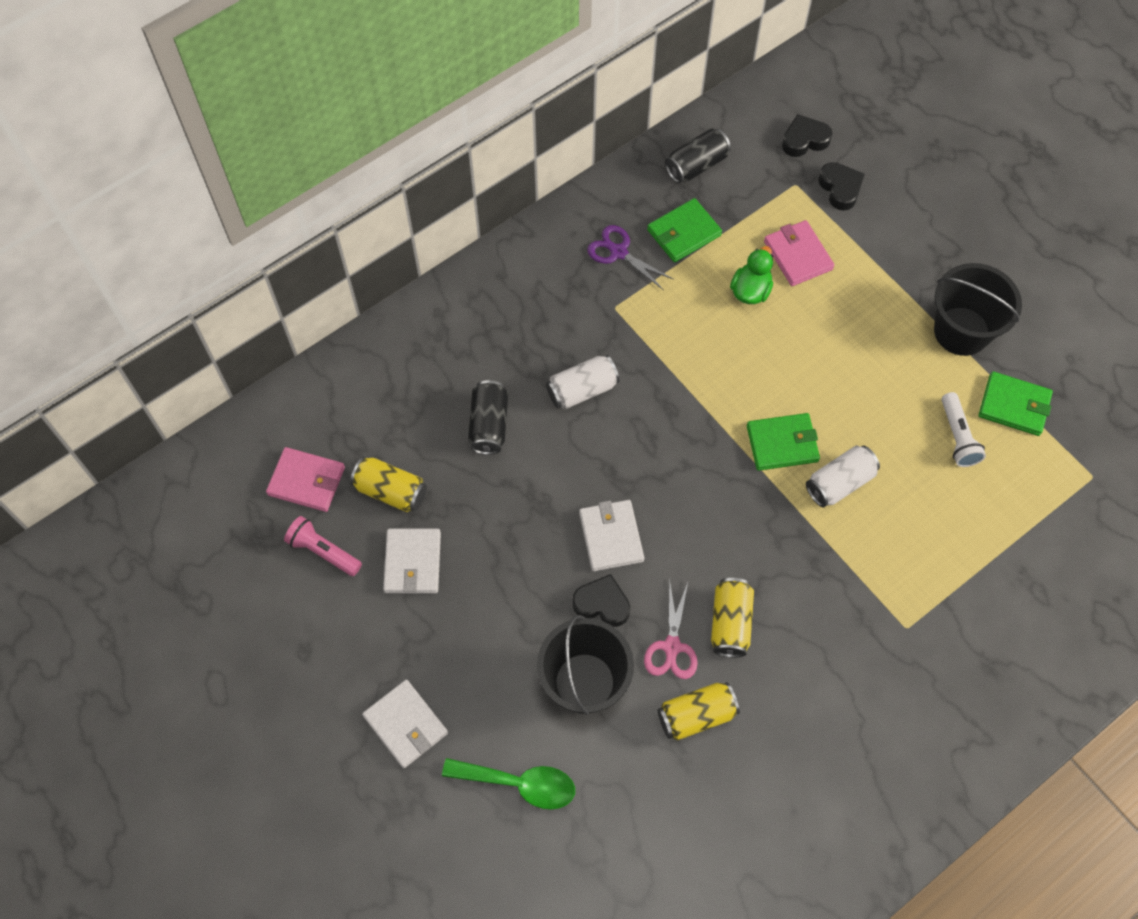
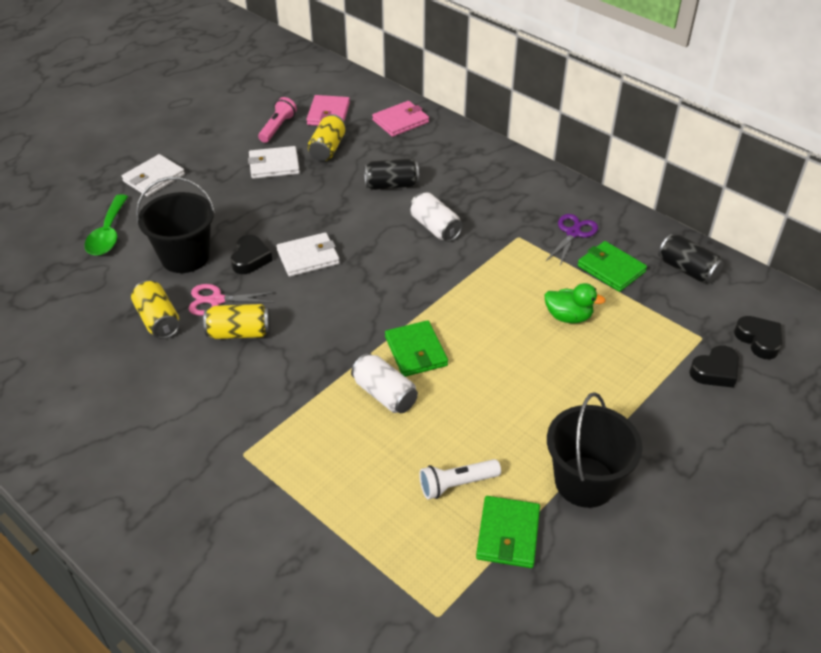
camera: 80 degrees right, 20 degrees down
pink wallet [764,220,835,286] -> pink wallet moved to [372,101,429,137]

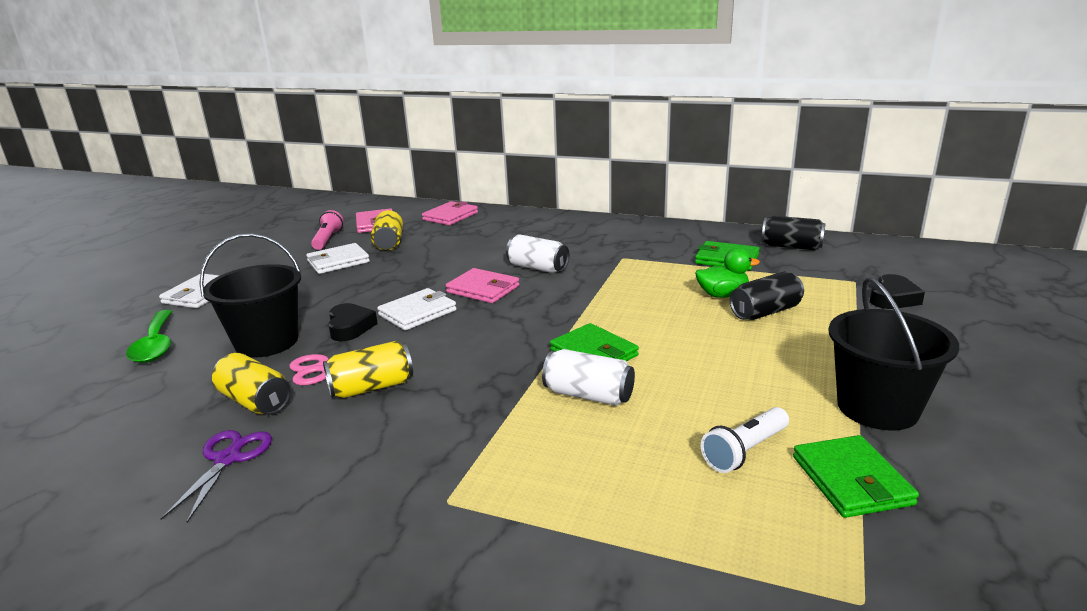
camera: 20 degrees left, 20 degrees down
black can [364,158,419,190] -> black can moved to [730,271,804,320]
purple scissors [546,214,598,266] -> purple scissors moved to [161,430,272,523]
black heart [734,316,782,359] -> none
none -> pink wallet [446,268,520,303]

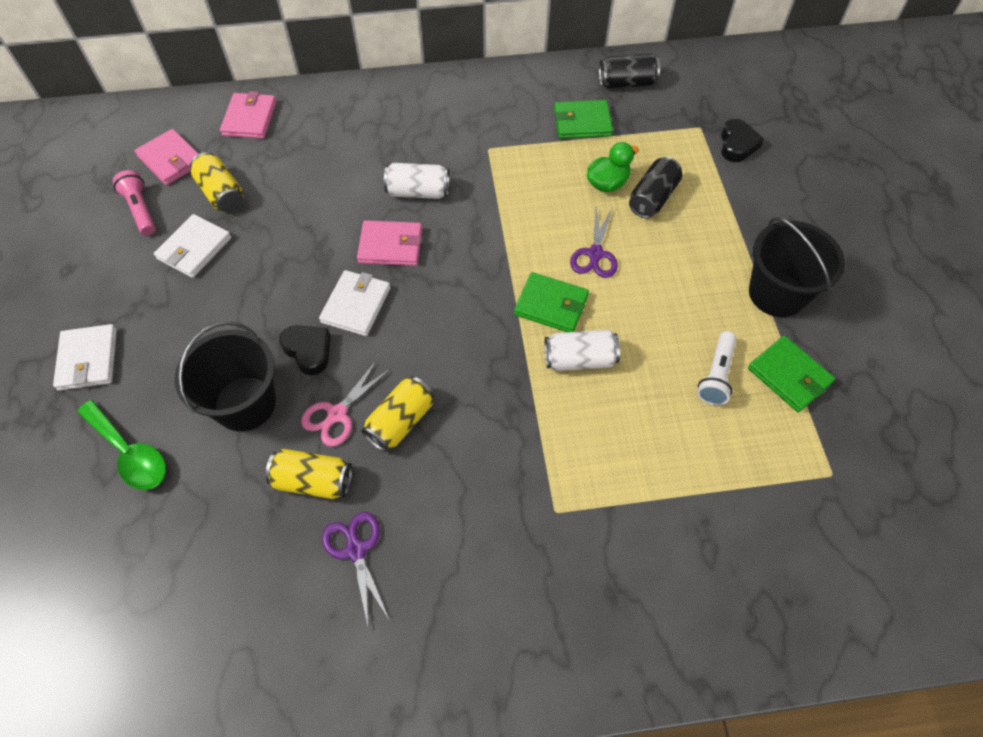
camera: 30 degrees left, 35 degrees up
none -> purple scissors [570,206,618,278]

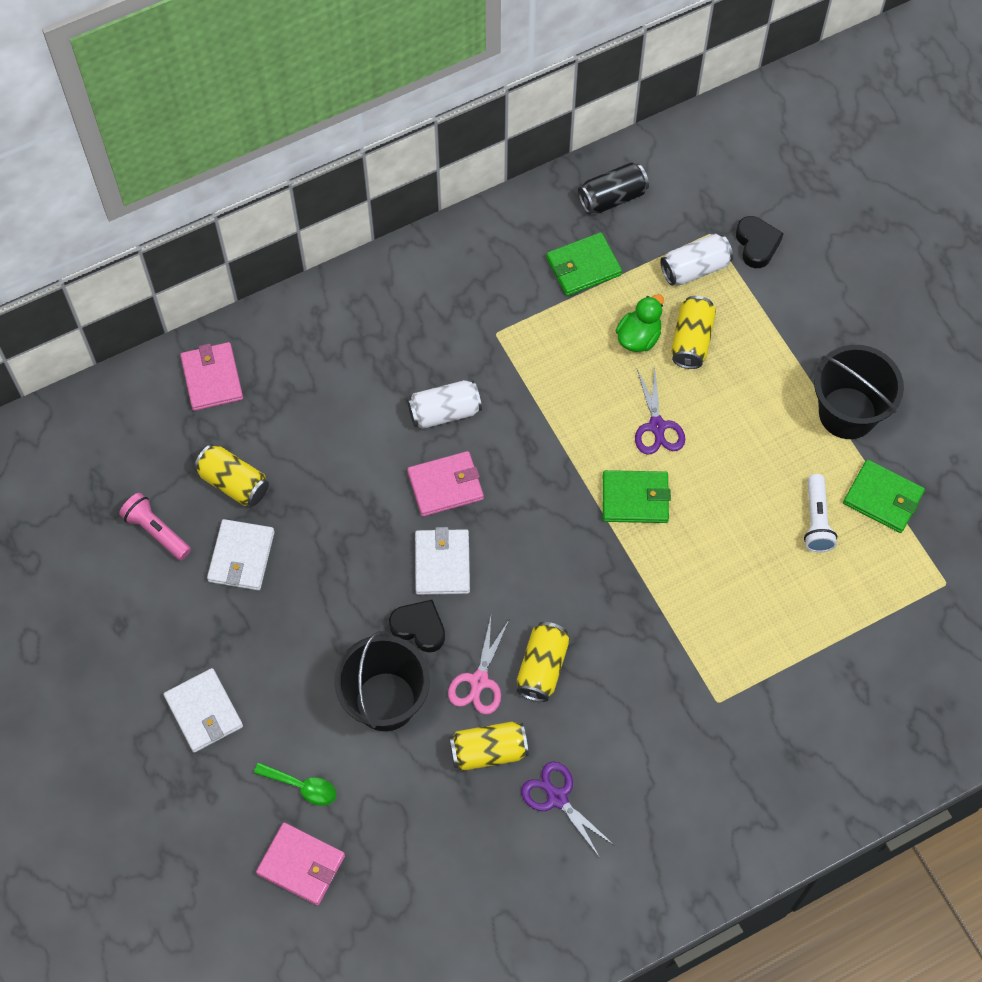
camera: 20 degrees left, 5 degrees up
green spoon [77,400,166,490] -> green spoon [254,762,337,806], size x0.66
pink wallet [135,129,199,185] -> pink wallet moved to [256,823,345,905]
white can [545,330,620,371] -> white can moved to [660,234,733,286]
black can [629,157,682,218] -> yellow can [671,296,716,369]

